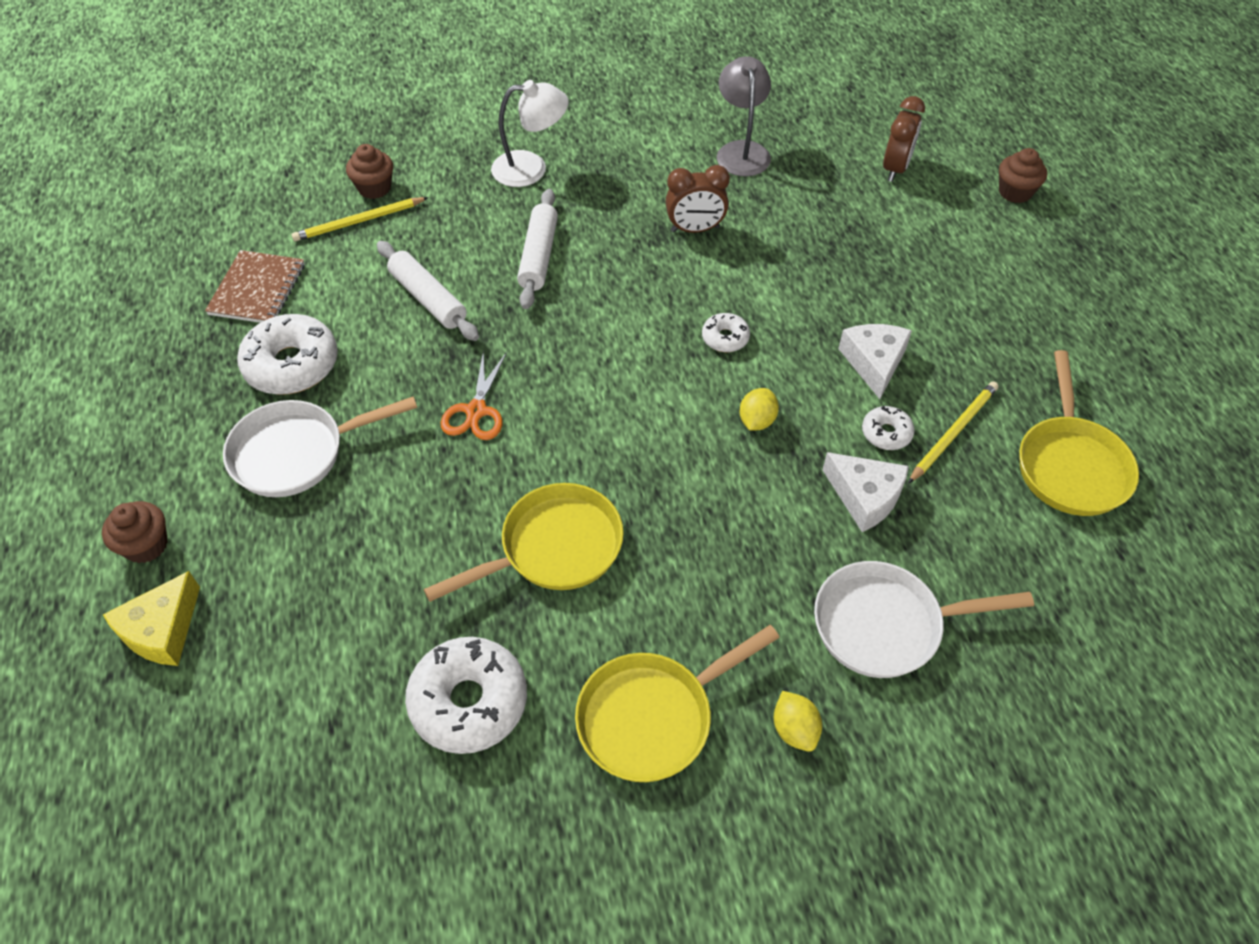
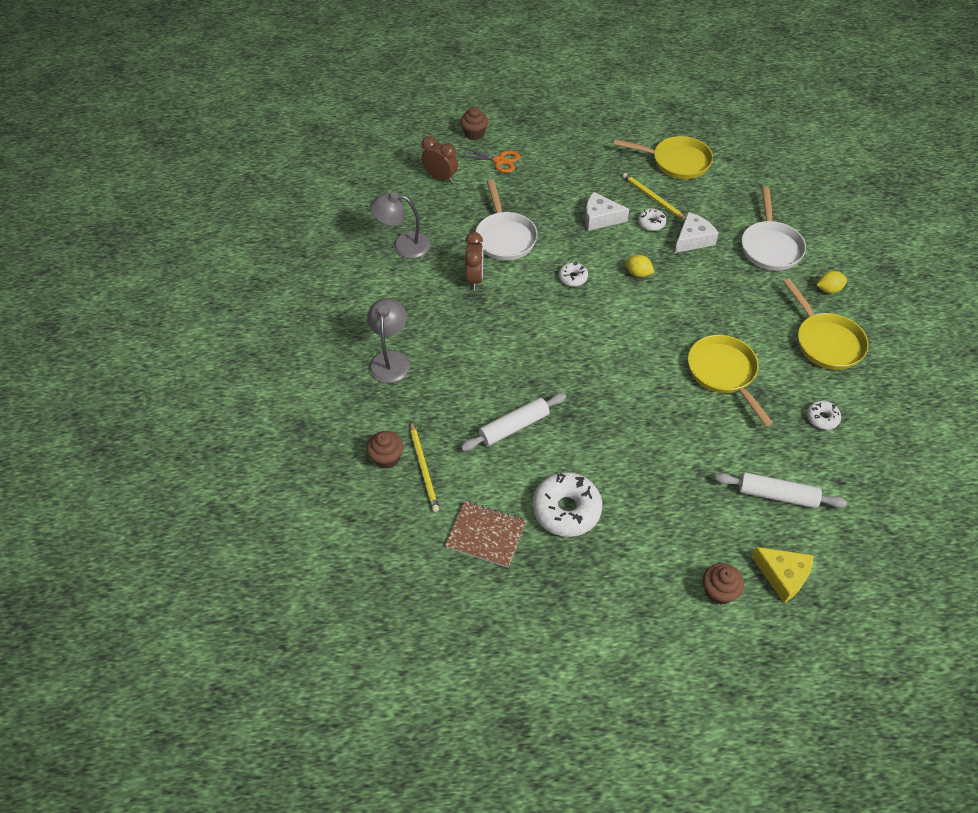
camera: 80 degrees left, 0 degrees up
white pan [223,396,417,497] -> white pan moved to [475,179,538,261]
white donut [405,637,527,754] -> white donut [807,401,841,430], size x0.51
orange scissors [441,350,507,440] -> orange scissors moved to [459,147,520,173]
white lamp [491,80,569,187] -> grey lamp [367,298,410,383]
white rolling pin [517,189,558,309] -> white rolling pin moved to [715,472,847,508]

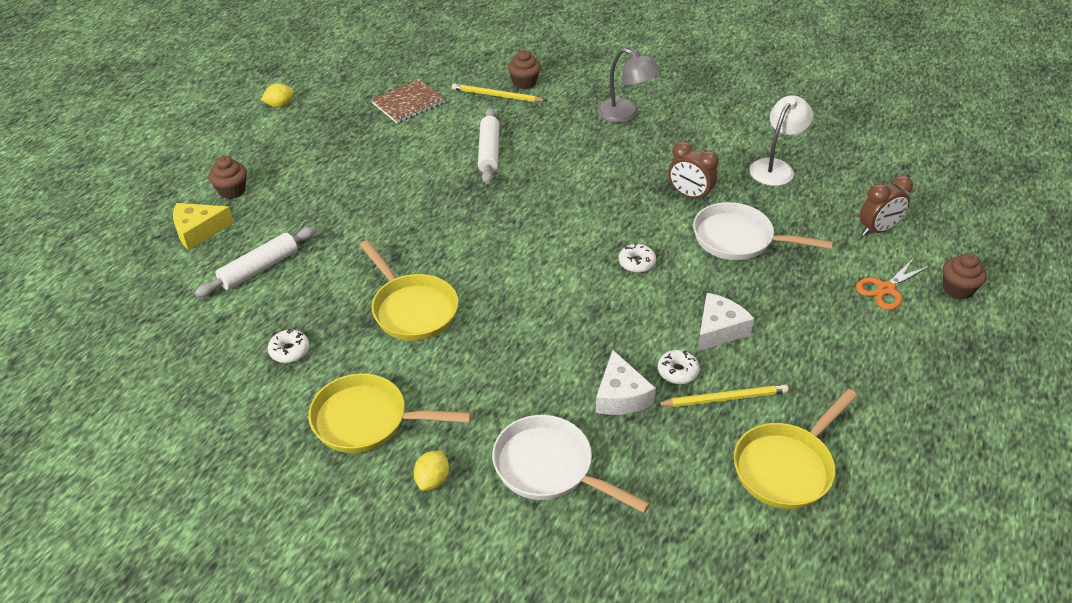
camera: 120 degrees right, 10 degrees down
grey lamp [370,192,430,259] -> white lamp [749,95,813,186]
white donut [532,472,602,537] -> none
yellow lemon [626,255,655,277] -> yellow lemon moved to [261,83,294,107]
yellow pan [688,335,773,426] -> yellow pan turned 45 degrees clockwise [360,240,458,341]

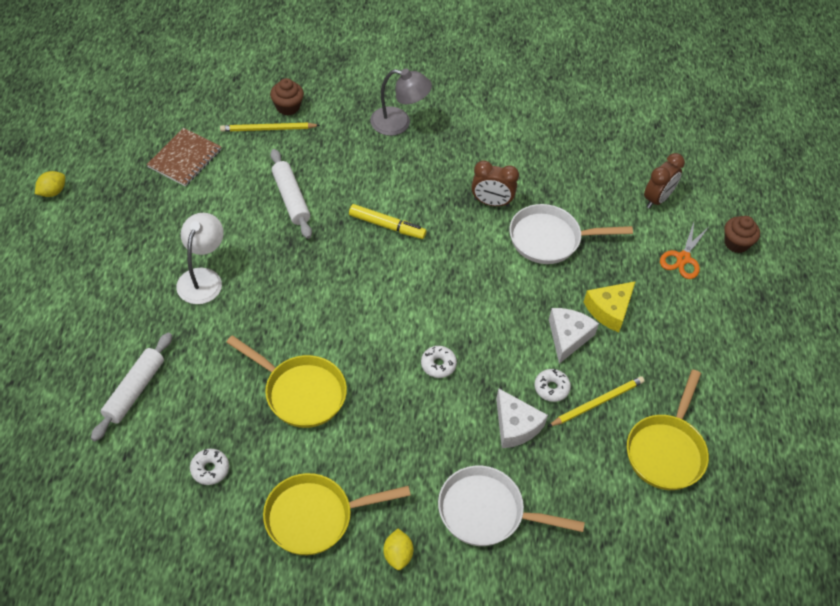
camera: 25 degrees left, 10 degrees up
yellow cheese [173,203,234,250] -> yellow cheese moved to [584,281,636,332]
brown cupcake [208,156,247,199] -> none
white donut [619,243,656,273] -> white donut moved to [421,346,457,378]
white lamp [749,95,813,186] -> white lamp moved to [176,213,224,304]
none -> yellow marker [349,204,426,239]

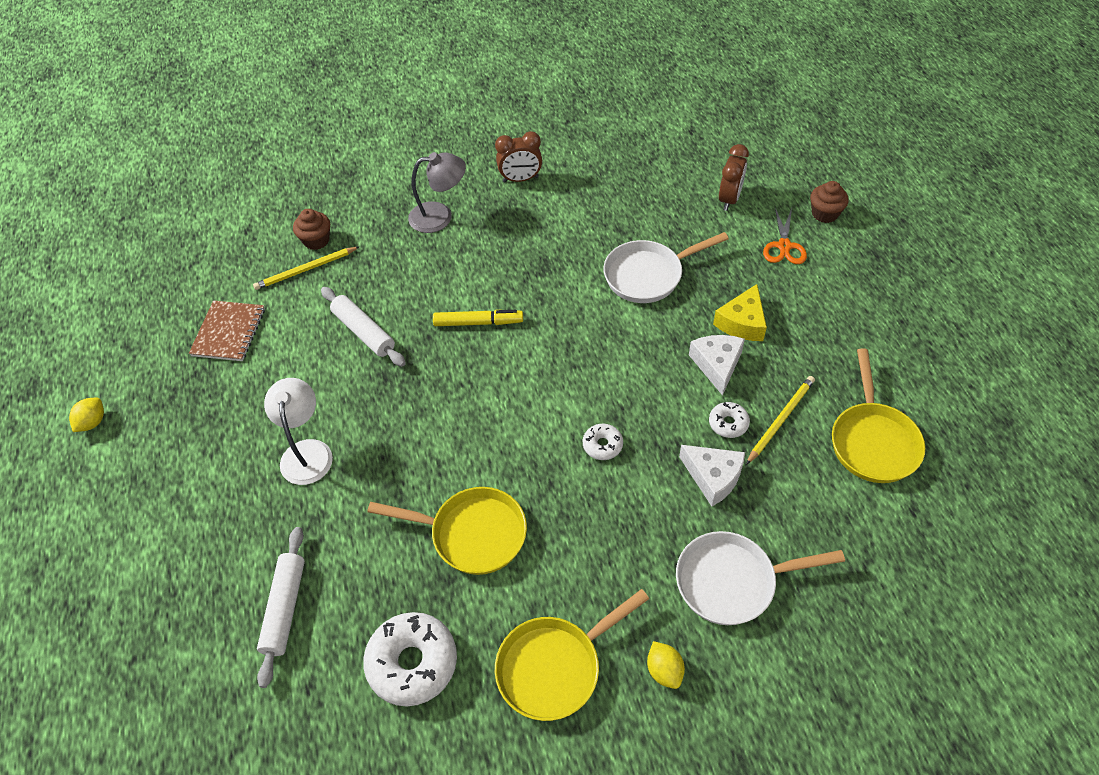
camera: 15 degrees left, 0 degrees up
white donut [190,449,229,485] -> white donut [363,612,457,706], size x1.97
brown clock [472,160,519,207] -> brown clock moved to [495,131,542,182]

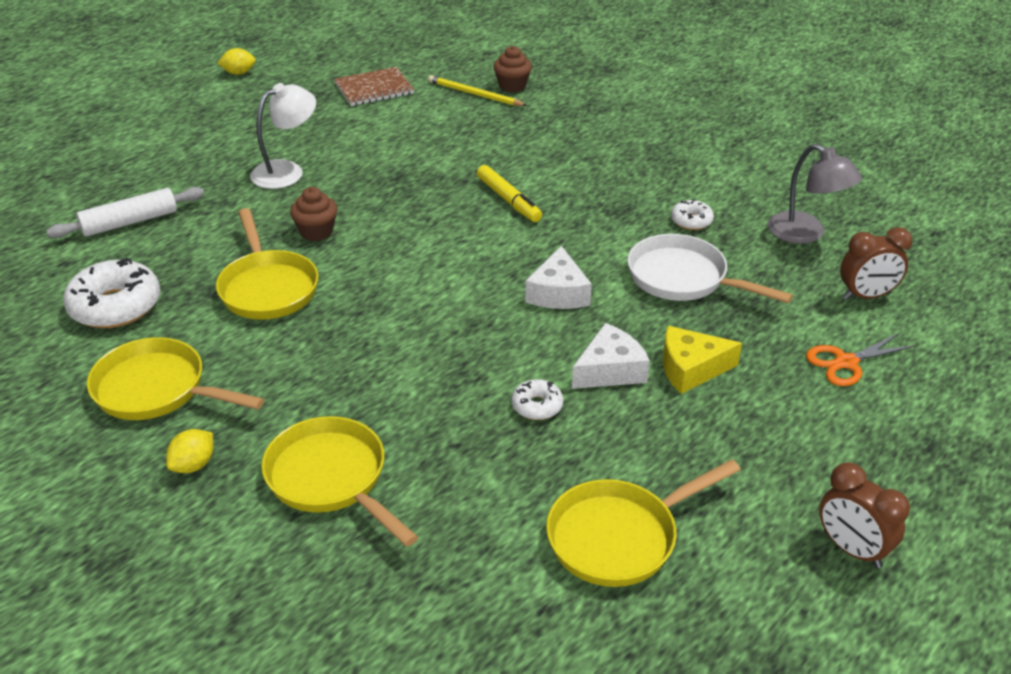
camera: 55 degrees right, 15 degrees down
white rolling pin [321,287,406,367] -> none
grey lamp [408,152,466,233] -> grey lamp moved to [768,144,862,244]
brown clock [495,131,542,182] -> brown clock moved to [819,462,910,568]
white donut [583,424,623,460] -> white donut moved to [671,200,714,230]
white pan [676,531,845,625] -> yellow pan [261,416,418,547]
white cheese [679,445,745,506] -> white cheese moved to [525,246,592,309]
yellow pencil [746,376,815,465] -> none
brown cupcake [810,181,849,223] -> brown cupcake moved to [290,187,338,241]

